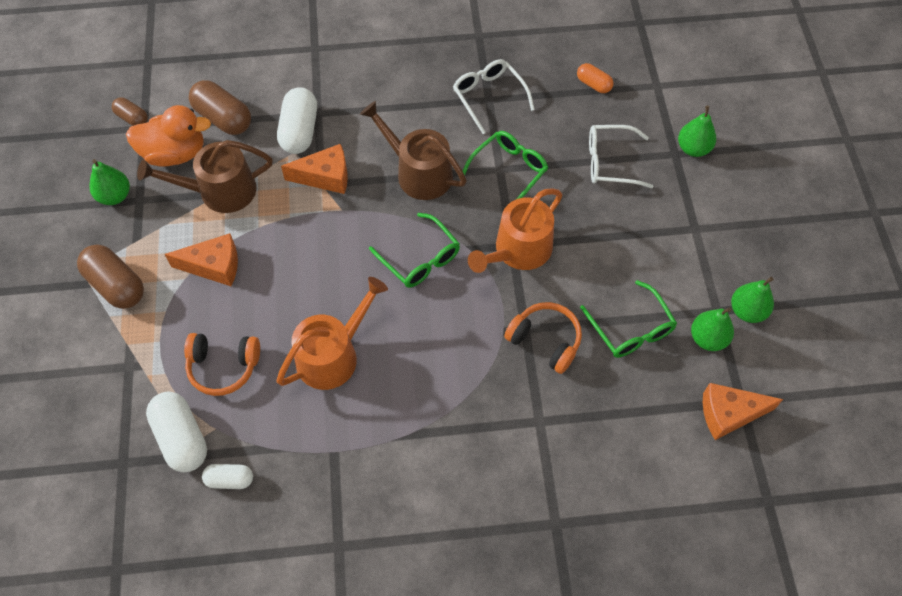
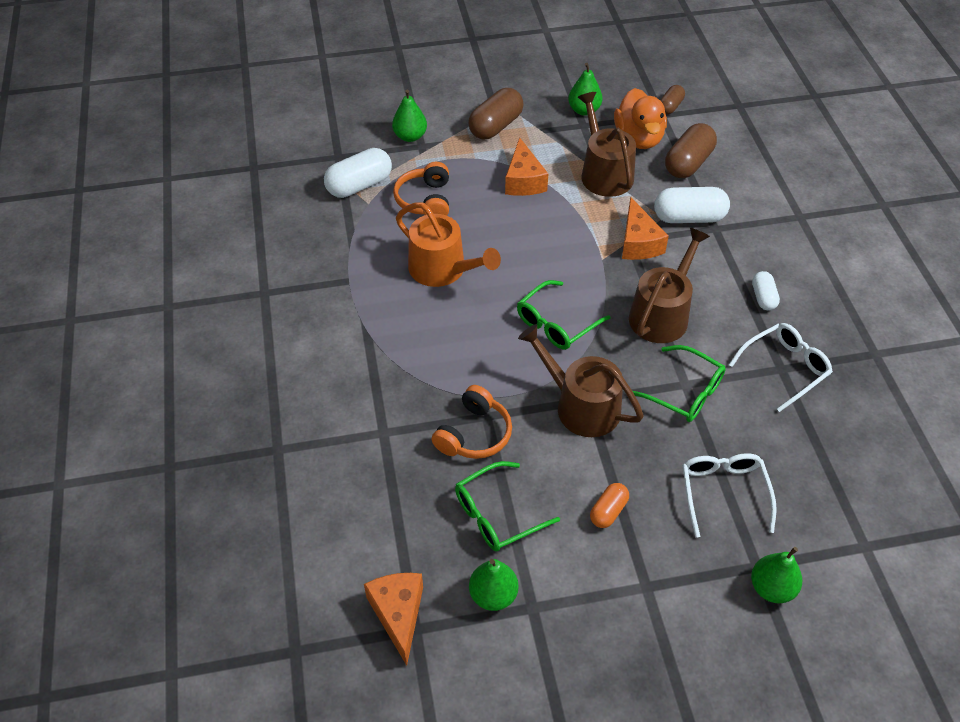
camera: 85 degrees right, 10 degrees down
white capsule [202,464,253,489] -> white capsule moved to [752,271,780,310]
orange watering can [468,188,563,273] -> brown watering can [518,324,644,437]
orange capsule [577,63,614,93] -> orange capsule moved to [590,483,629,528]
green pear [731,277,774,323] -> green pear moved to [392,90,427,142]

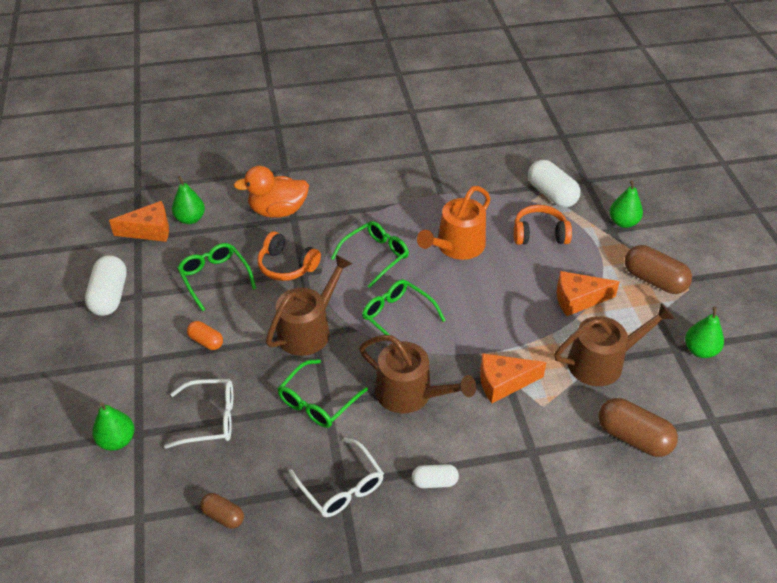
camera: 90 degrees right, 5 degrees down
green pear [469,559,518,611] -> green pear moved to [172,176,205,224]
orange duck [614,88,667,149] -> orange duck moved to [234,166,309,218]
white capsule [654,187,730,223] -> white capsule moved to [85,255,127,316]
brown capsule [660,85,685,114] -> brown capsule moved to [200,493,244,529]
none -> green glasses [331,221,409,288]

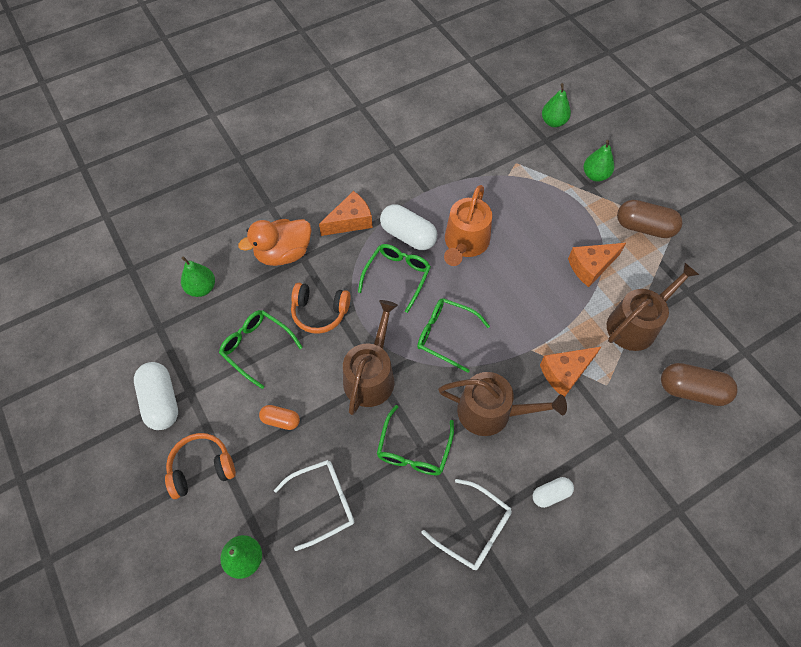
camera: 20 degrees left, 15 degrees up
orange cheese [109,201,169,242] -> orange cheese moved to [319,191,372,236]
brown capsule [200,493,244,529] -> none
orange headphones [514,205,572,245] -> orange headphones moved to [165,433,236,499]
white capsule [528,160,580,207] -> white capsule moved to [380,205,437,250]
green pear [685,307,724,358] -> green pear moved to [542,83,571,127]

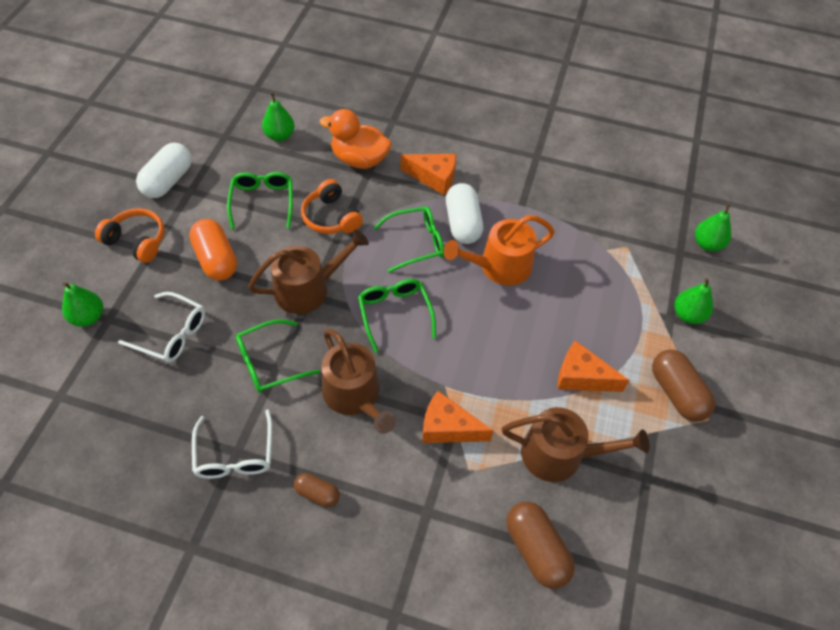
camera: 45 degrees right, 5 degrees down
orange capsule [259,405,300,430] -> orange capsule [189,219,237,280], size x1.77
white capsule [533,477,574,508] -> brown capsule [294,473,340,507]

